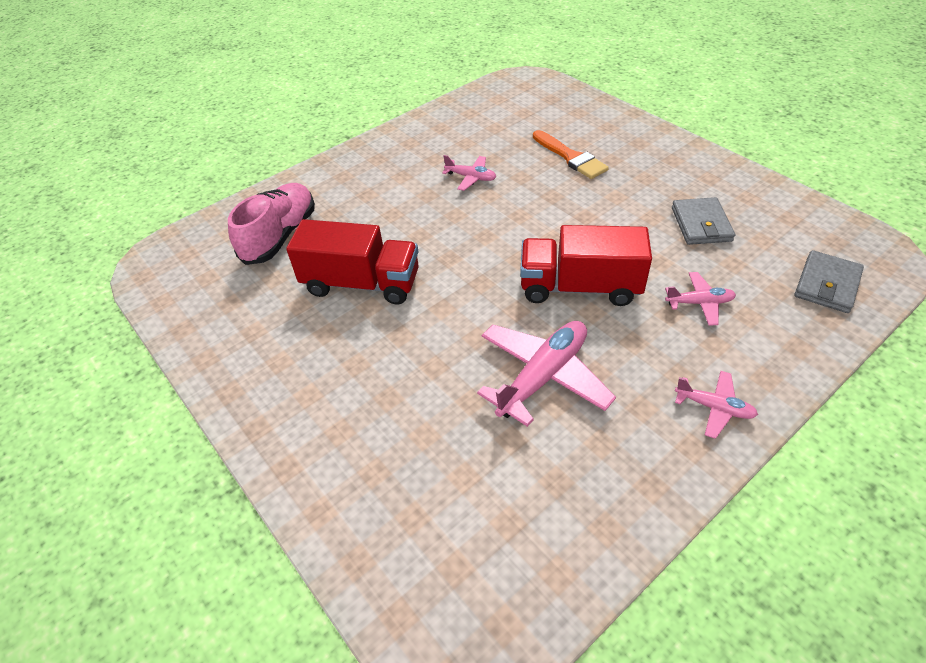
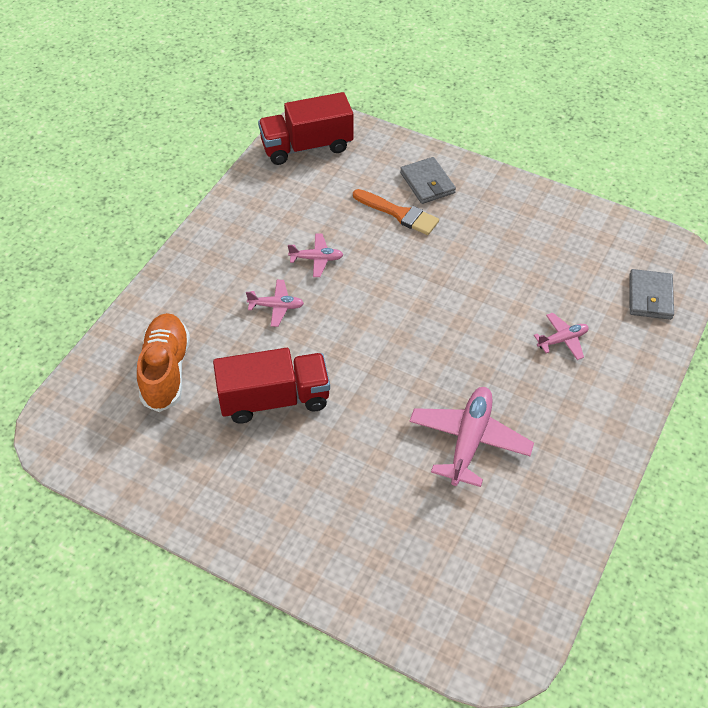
camera: 25 degrees left, 5 degrees up
pink shoe [228,183,315,265] -> orange shoe [137,313,190,412]
red truck [520,225,652,306] -> red truck moved to [258,92,353,165]
grey wallet [672,197,735,245] -> grey wallet moved to [400,157,456,204]
pink plane [675,371,758,439] -> pink plane moved to [246,280,304,327]

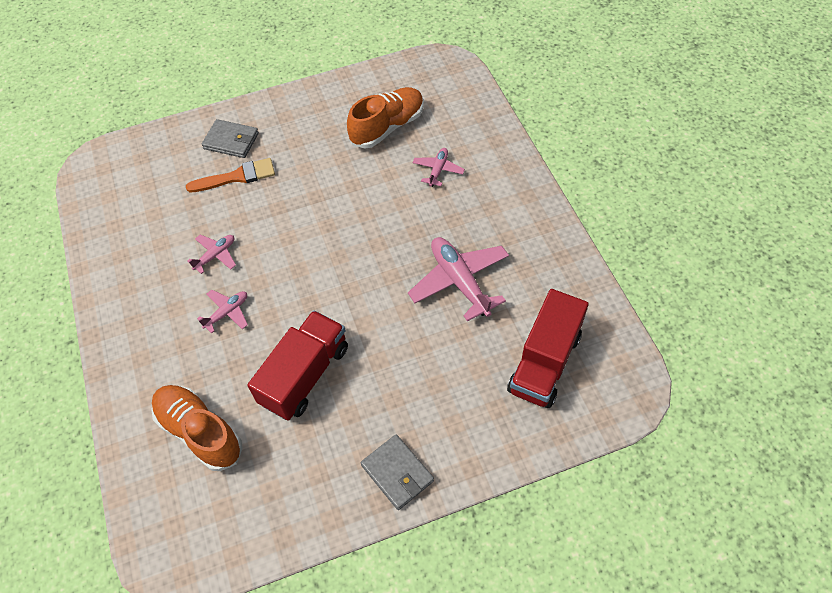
camera: 45 degrees left, 5 degrees up
red truck [258,92,353,165] -> red truck moved to [507,289,589,408]
grey wallet [629,269,674,320] -> grey wallet moved to [361,435,434,510]
none -> orange shoe [347,87,424,148]

